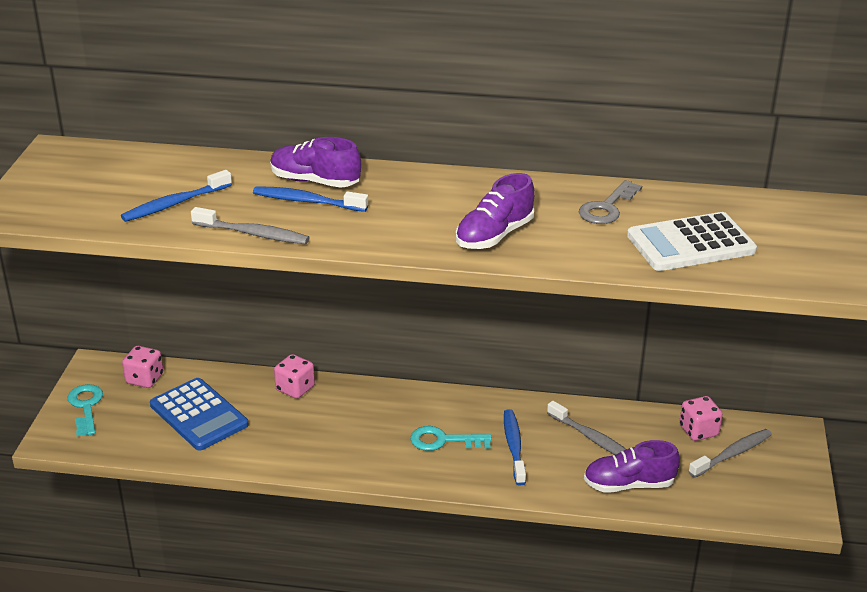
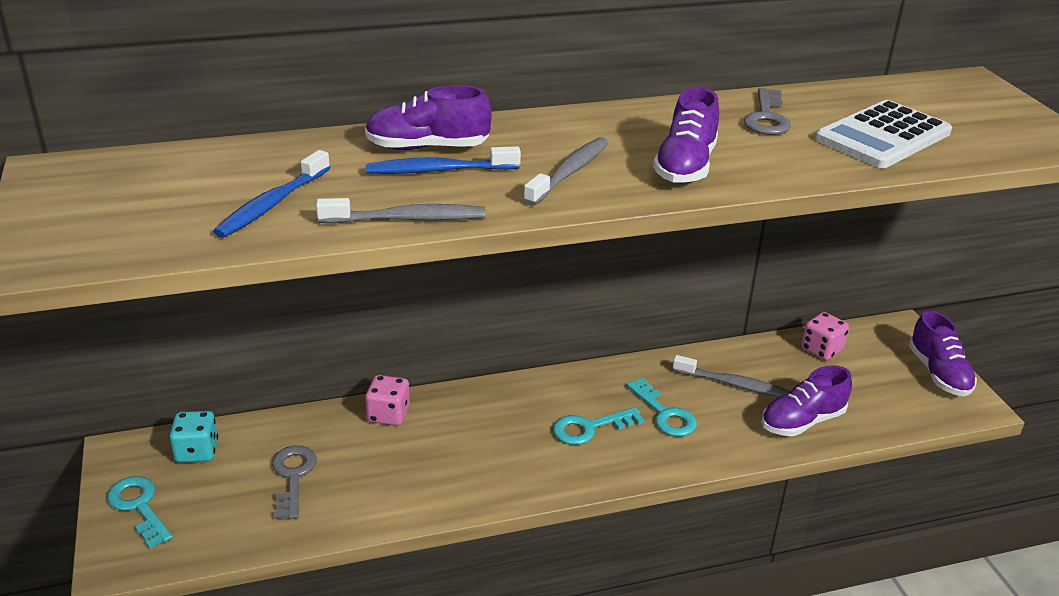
camera: 25 degrees left, 0 degrees up
pink dice [122,346,163,388] -> turquoise dice [169,411,218,463]
blue calculator [150,378,249,451] -> grey key [272,446,317,519]
blue toothbrush [504,409,526,485] -> turquoise key [627,378,697,437]
grey toothbrush [688,429,772,478] -> grey toothbrush moved to [523,137,609,206]
none -> purple shoe [909,311,977,396]

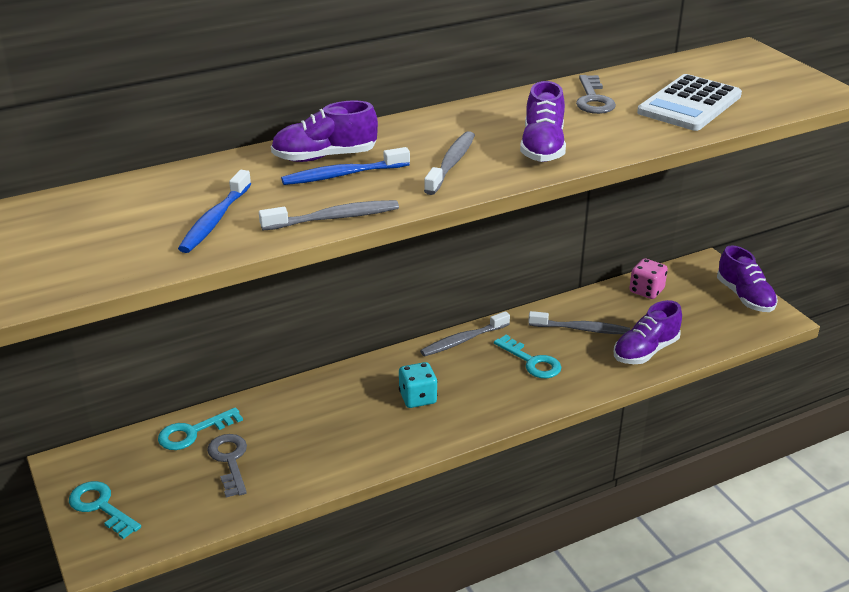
camera: 10 degrees left, 0 degrees up
turquoise dice [169,411,218,463] -> turquoise dice moved to [399,362,437,408]
pink dice [365,375,410,426] -> none
turquoise key [553,407,644,445] -> turquoise key moved to [158,407,243,450]
none -> grey toothbrush [420,311,510,356]

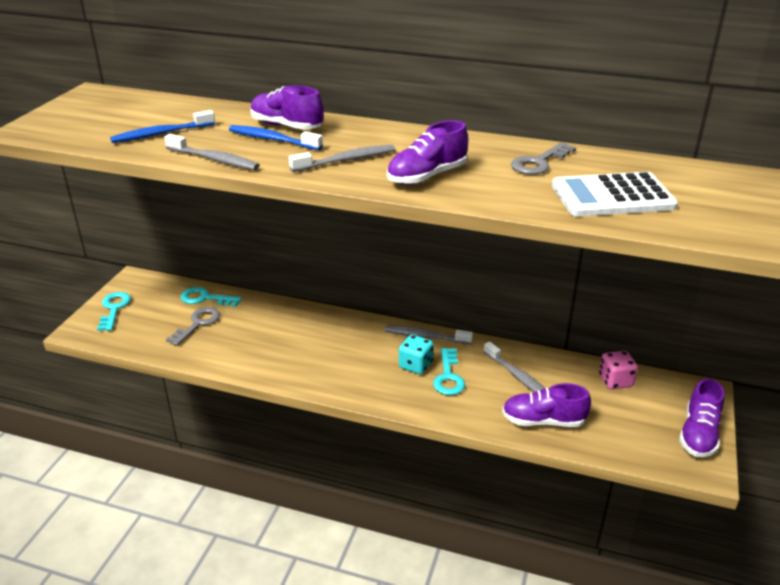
camera: 45 degrees right, 0 degrees up
turquoise dice [399,362,437,408] -> turquoise dice moved to [399,334,434,374]

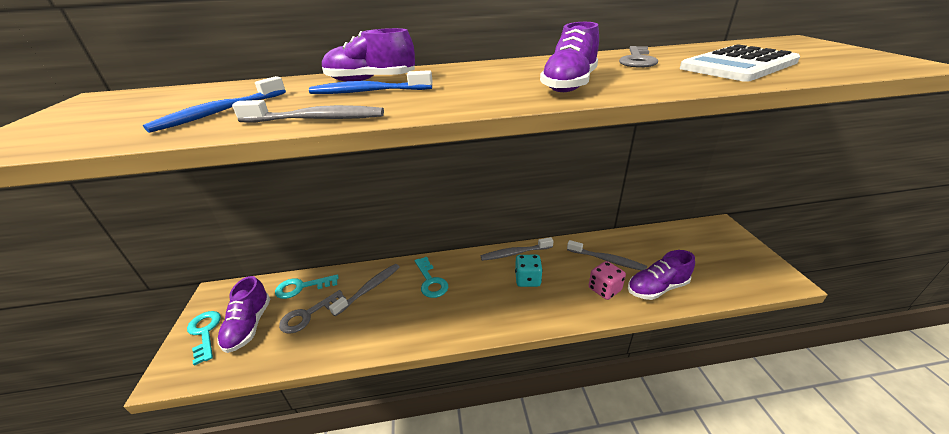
camera: 25 degrees left, 0 degrees up
grey key [166,307,220,346] -> grey key turned 135 degrees counterclockwise [279,290,346,334]
grey toothbrush [289,145,395,172] -> grey toothbrush moved to [329,264,400,317]
turquoise key [433,348,465,395] -> turquoise key moved to [415,257,448,298]
pink dice [599,351,638,389] -> pink dice moved to [589,261,626,300]
purple shoe [679,378,724,457] -> purple shoe moved to [217,276,270,353]

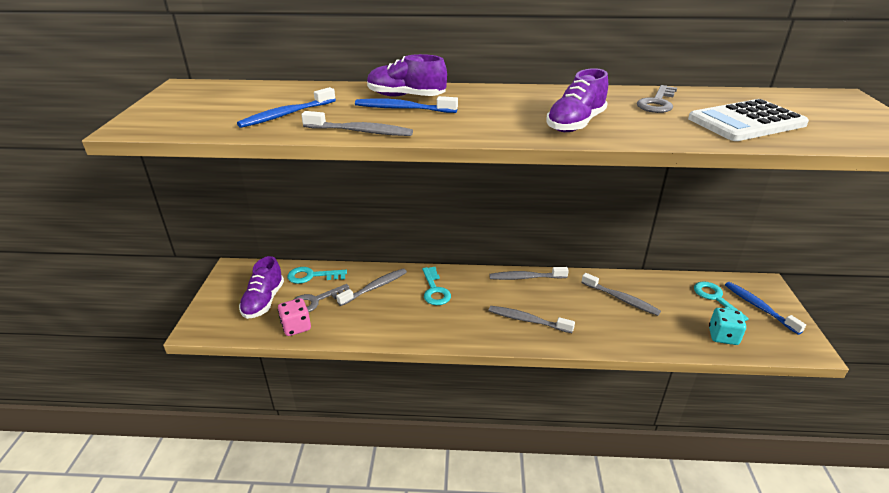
camera: 10 degrees right, 0 degrees up
turquoise key [187,311,221,366] -> turquoise key moved to [694,282,749,321]
turquoise dice [515,255,543,287] -> turquoise dice moved to [709,308,746,345]
pink dice [589,261,626,300] -> pink dice moved to [278,298,311,336]
purple shoe [628,250,695,300] -> none
none -> grey toothbrush [489,306,575,333]
none -> blue toothbrush [725,282,806,335]

